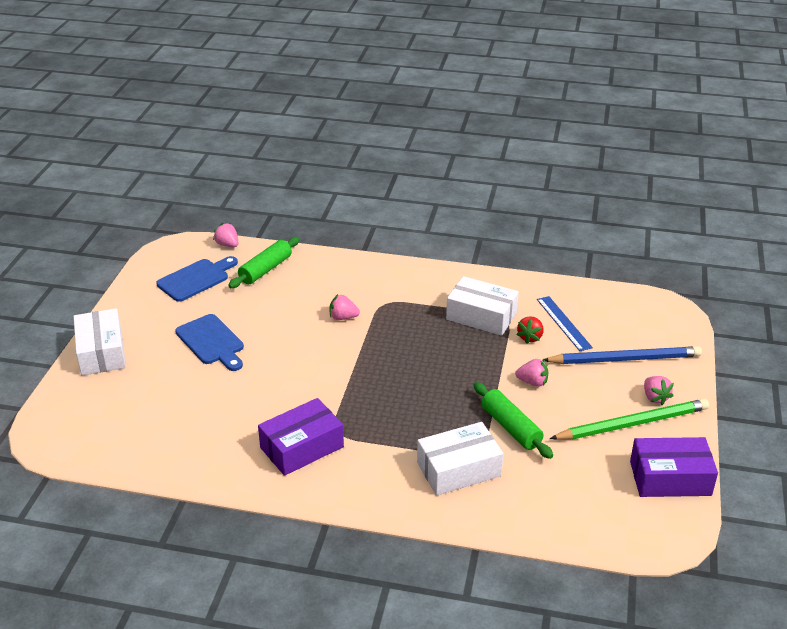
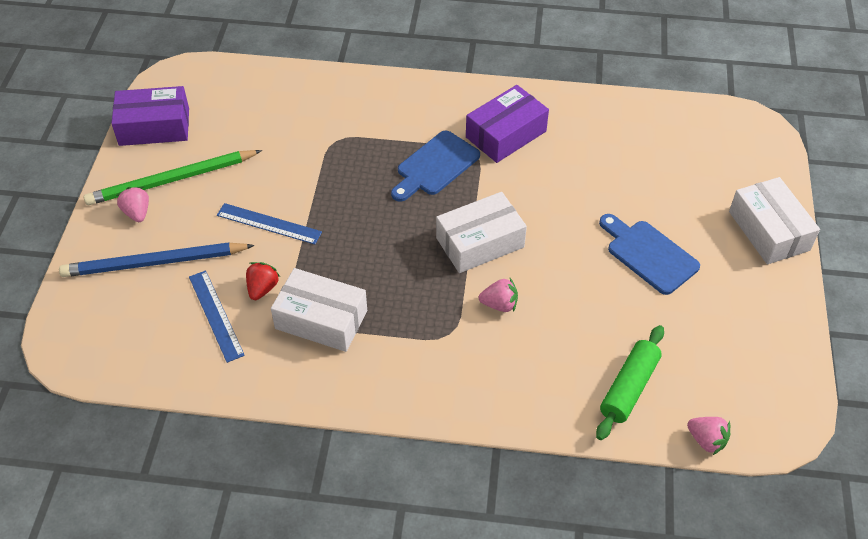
camera: 175 degrees right, 15 degrees up
blue cutting board [156,256,238,302] -> blue cutting board moved to [391,130,480,202]
white box [417,422,503,496] -> white box moved to [436,192,527,273]
green rolling pin [474,382,553,459] -> none
pink strawberry [515,359,548,387] -> blue ruler [217,203,322,244]

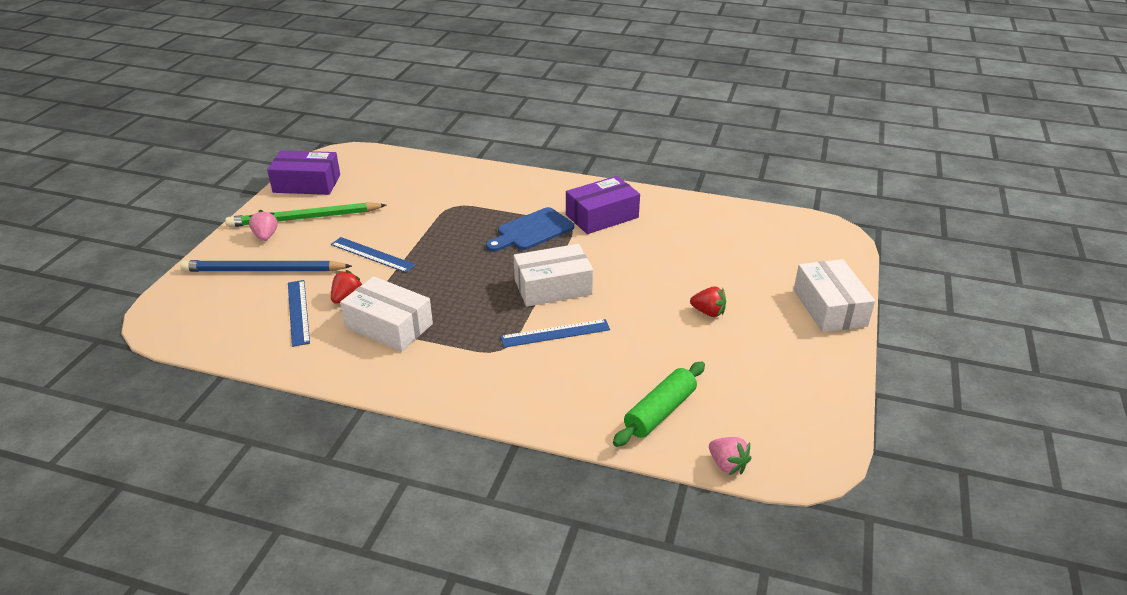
camera: 10 degrees right, 15 degrees down
pink strawberry [479,278,518,312] -> blue ruler [500,319,610,348]
blue cutting board [599,214,700,295] -> red strawberry [690,286,726,317]

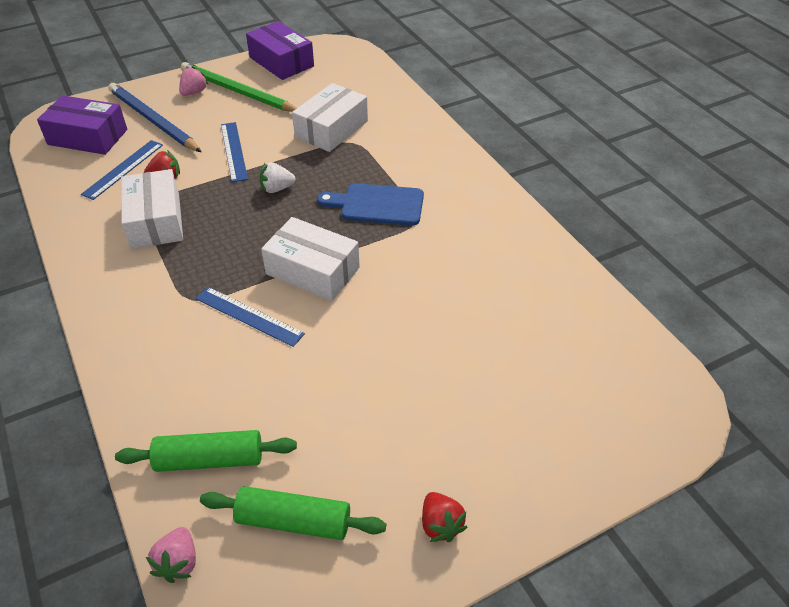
camera: 45 degrees right, 10 degrees up
purple box [566,176,640,234] -> purple box moved to [37,95,127,155]
red strawberry [690,286,726,317] -> red strawberry moved to [422,492,467,542]
white box [794,259,875,332] -> white box moved to [292,83,368,152]
none -> green rolling pin [200,486,386,540]
none -> white strawberry [260,162,296,193]

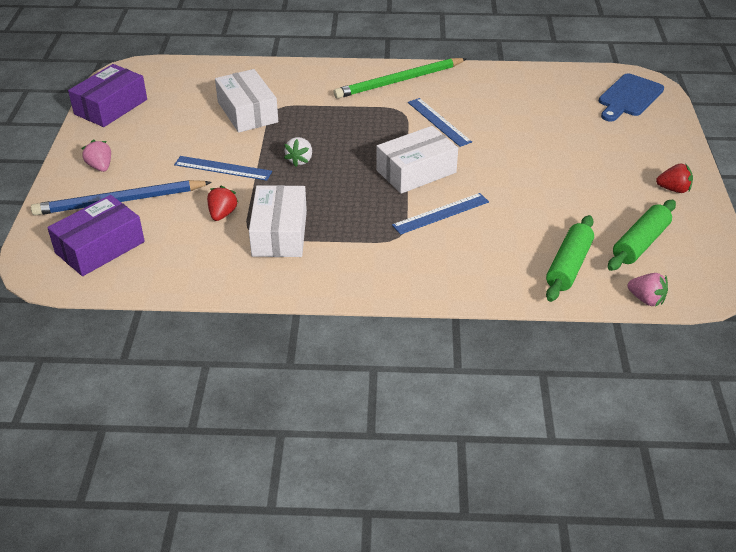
camera: 60 degrees left, 5 degrees down
blue ruler [81,140,163,200] -> blue ruler moved to [408,98,472,147]
white box [121,169,183,249] -> white box turned 75 degrees clockwise [249,185,307,257]
green pencil [181,62,297,112] -> green pencil moved to [334,58,467,99]
purple box [246,21,314,80] -> purple box turned 45 degrees counterclockwise [68,64,147,127]
blue cutting board [317,183,424,226] -> blue cutting board moved to [599,73,664,121]

